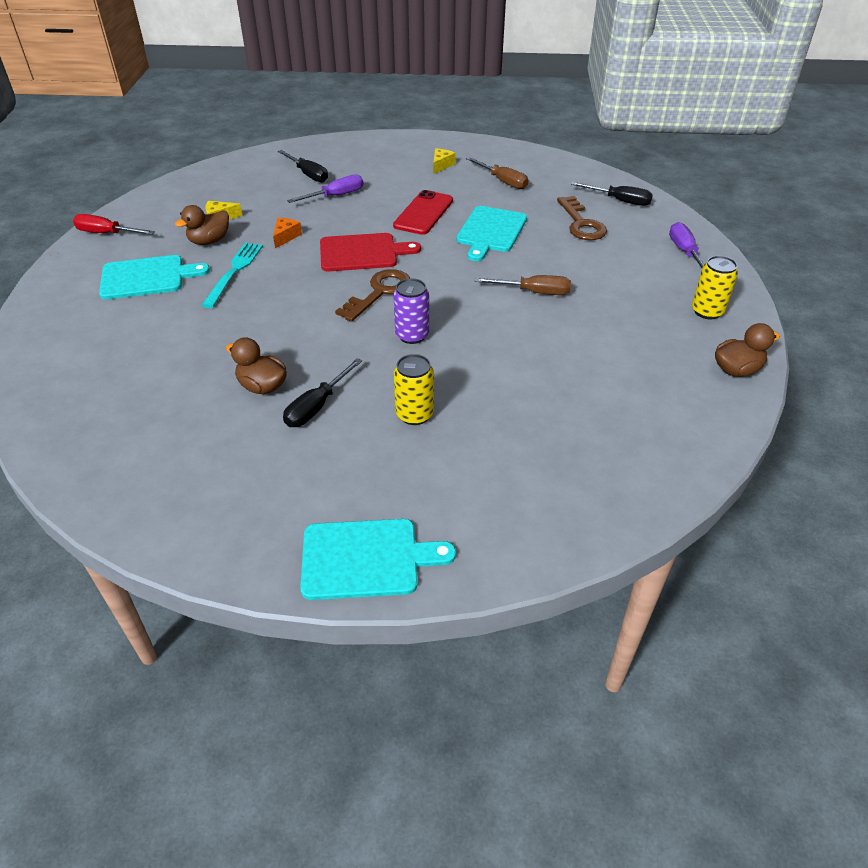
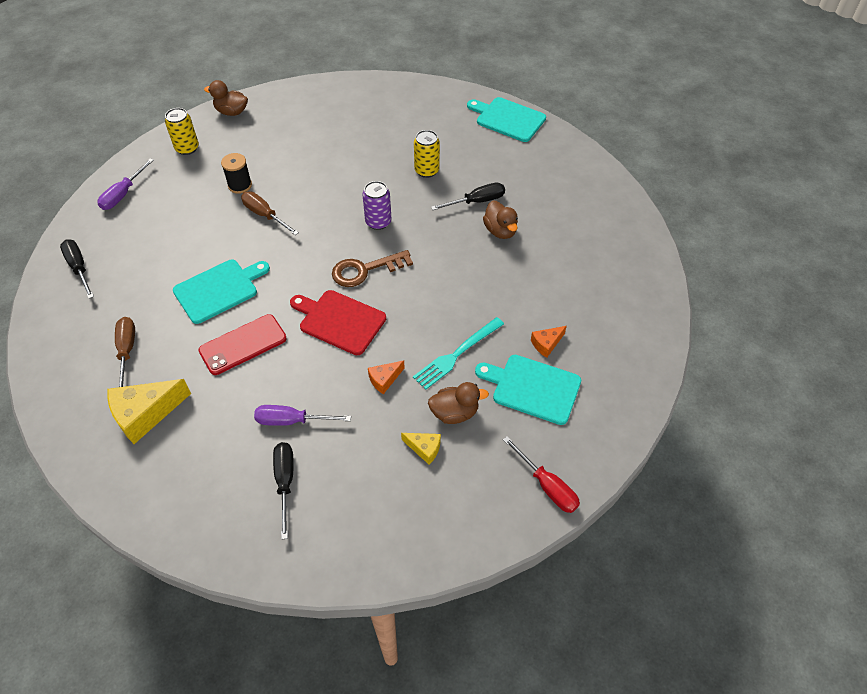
camera: 145 degrees left, 10 degrees up
yellow cheese [433,149,456,174] -> yellow cheese [107,379,191,444], size x1.93
brown key [557,196,607,240] -> none
none -> black spool [221,153,252,194]
none -> orange cheese [531,326,567,358]

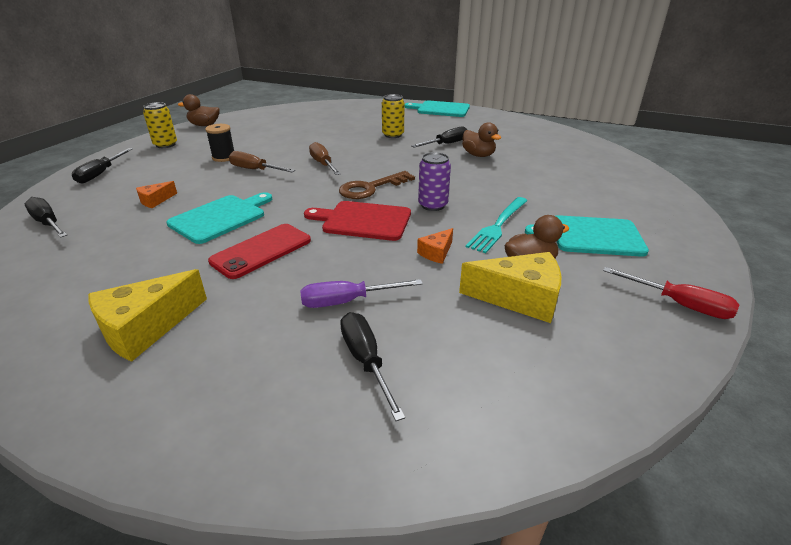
camera: 15 degrees left, 20 degrees down
purple screwdriver [98,158,154,210] -> black screwdriver [72,148,133,184]
brown screwdriver [115,317,135,387] -> brown screwdriver moved to [309,142,341,175]
purple can [362,181,392,230] -> purple can moved to [418,152,451,211]
yellow cheese [401,433,441,464] -> yellow cheese [459,252,562,323], size x1.93
orange cheese [531,326,567,358] -> orange cheese moved to [136,181,177,208]

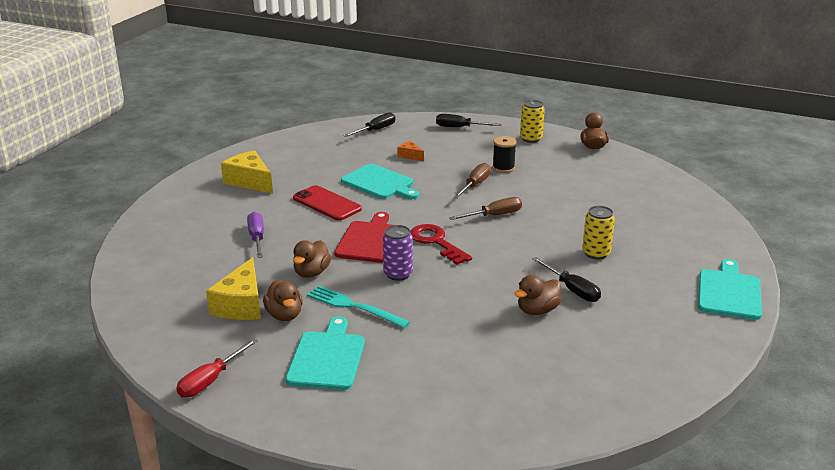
camera: 90 degrees right, 5 degrees down
brown key [339,171,415,199] -> red key [410,224,472,265]
black screwdriver [340,312,405,421] -> none
orange cheese [417,228,453,264] -> brown duck [293,240,331,278]

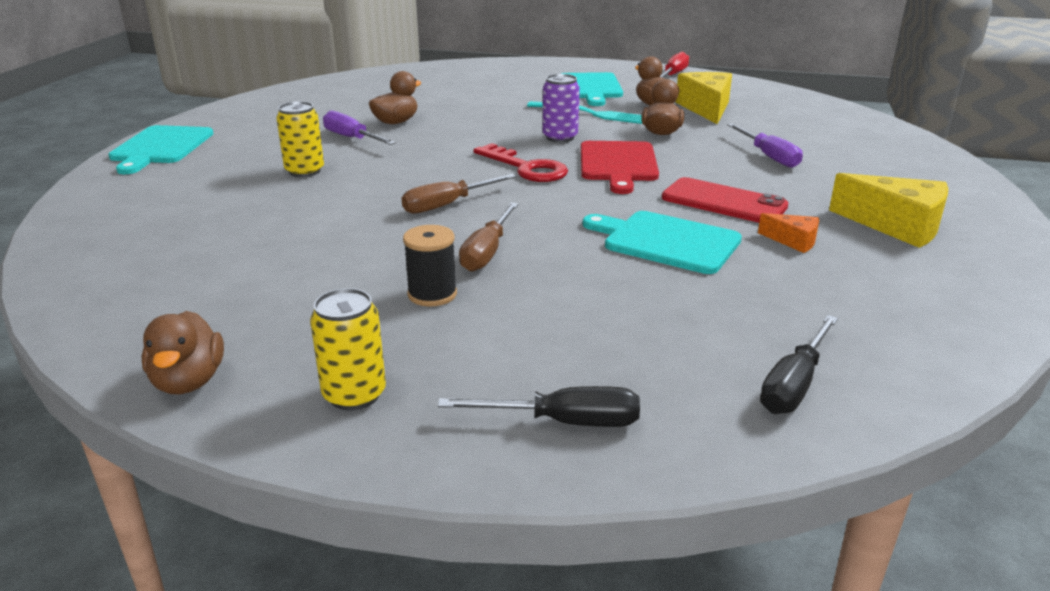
camera: 170 degrees right, 0 degrees up
orange cheese [397,141,424,161] -> orange cheese moved to [758,213,819,253]
black screwdriver [532,257,601,302] -> purple screwdriver [323,110,396,145]

